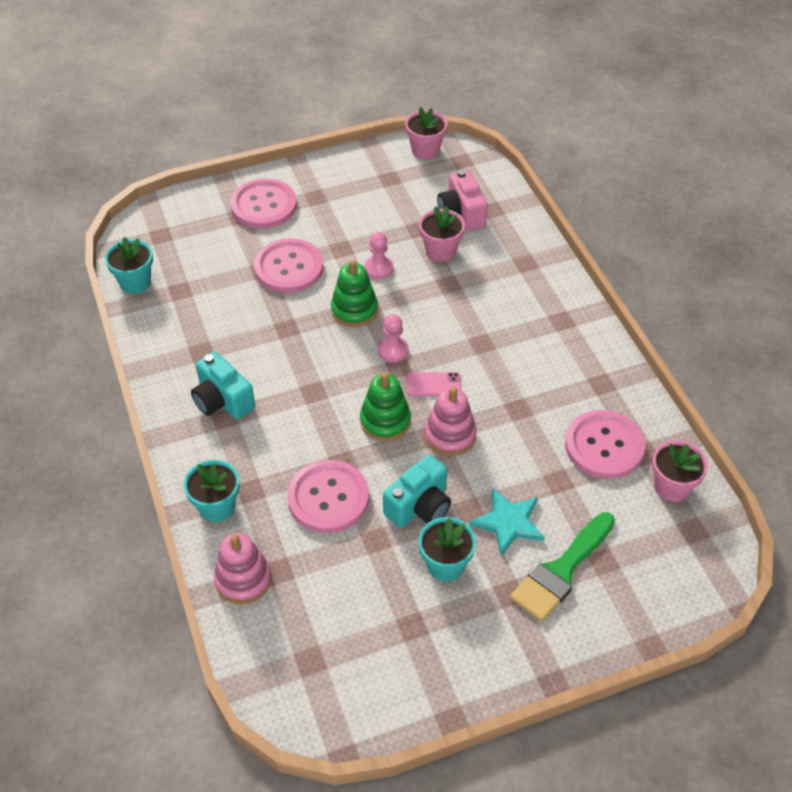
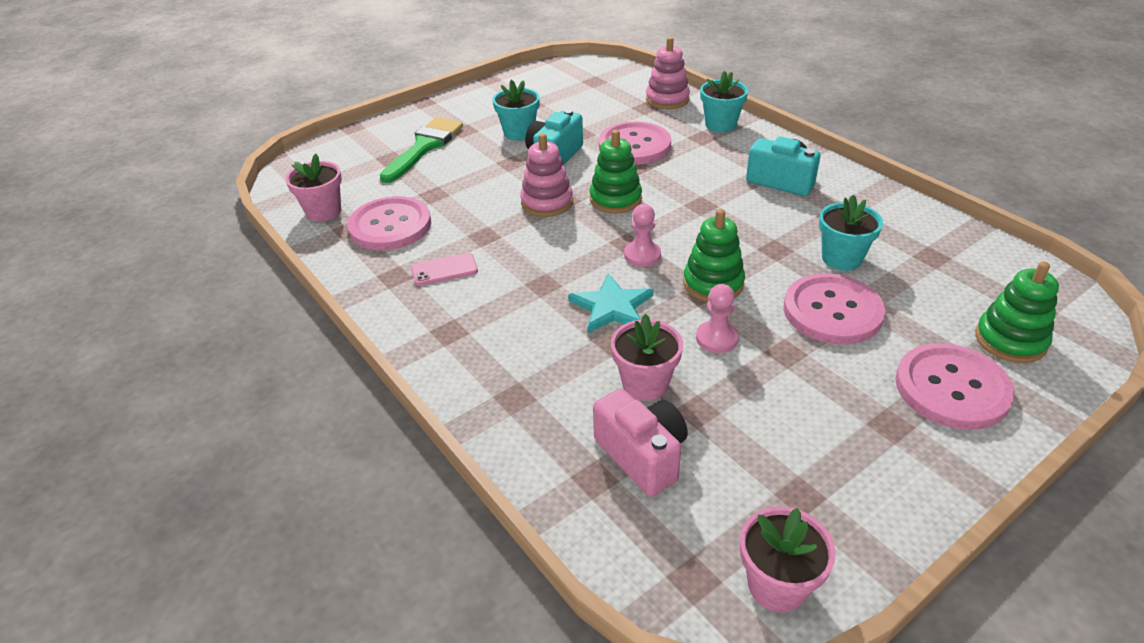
camera: 165 degrees right, 10 degrees down
turquoise flower pot [105,237,153,294] -> turquoise flower pot moved to [819,194,883,271]
pink phone [407,372,461,396] -> pink phone moved to [411,253,478,286]
turquoise star [469,488,545,556] -> turquoise star moved to [568,273,654,333]
none -> green stacking toy [975,261,1059,363]

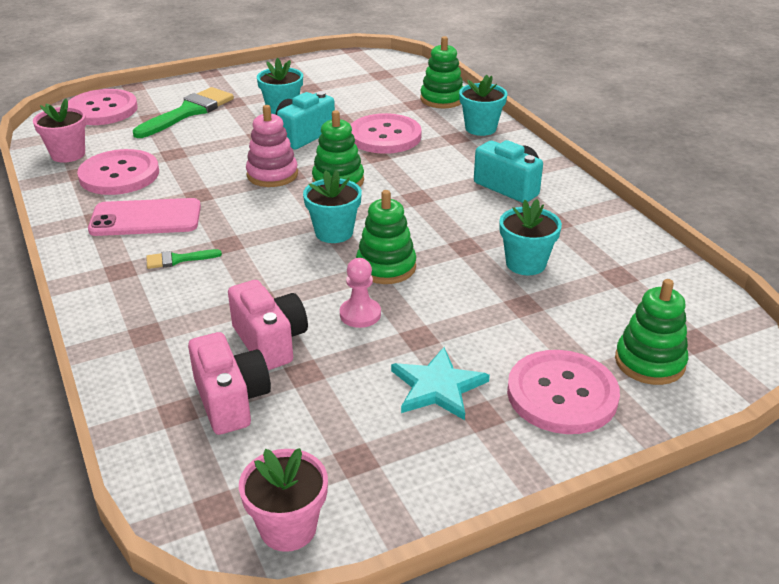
camera: 10 degrees right, 5 degrees down
pink phone [411,253,478,286] -> pink phone [88,198,201,236], size x1.74
turquoise star [568,273,654,333] -> turquoise star moved to [391,347,490,420]
pink flower pot [611,314,683,401] -> pink camera [228,280,308,370]
pink pawn [624,204,661,267] -> turquoise flower pot [303,170,362,243]
pink stacking toy [646,37,690,109] -> green stacking toy [420,36,463,108]
pink button [784,273,885,345] -> pink button moved to [68,89,138,125]
none -> green brush [146,249,222,269]

